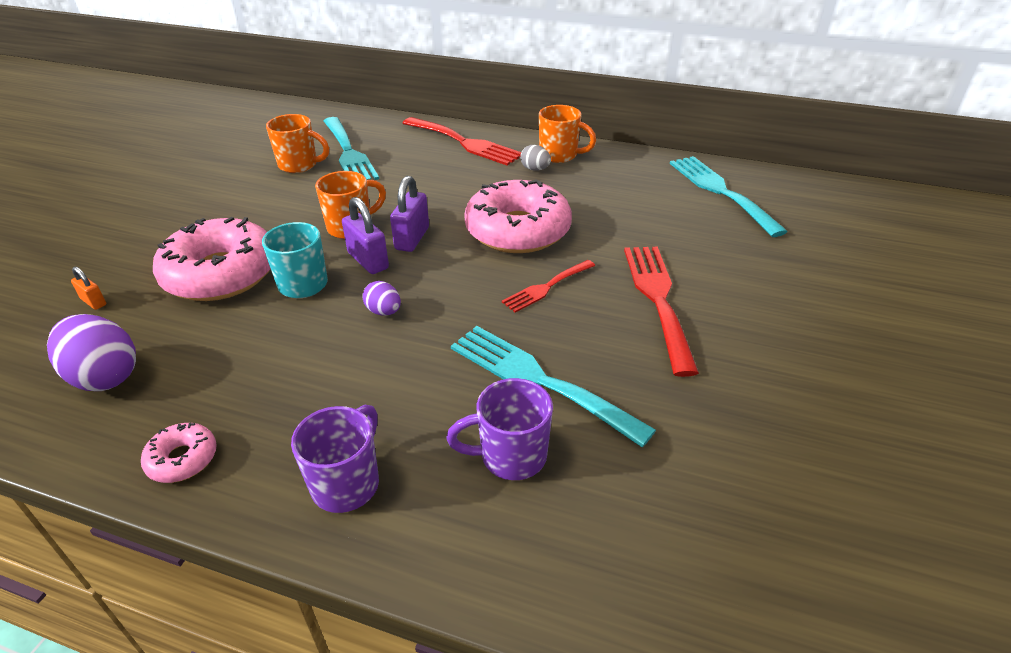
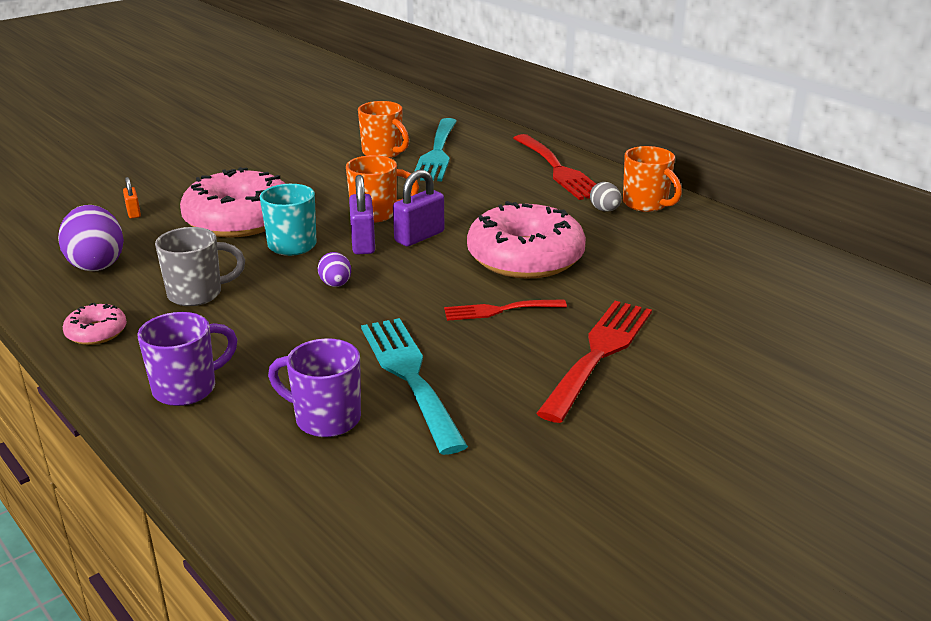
camera: 30 degrees right, 10 degrees down
turquoise fork [670,156,788,237] -> none
none -> grey mug [155,227,245,306]

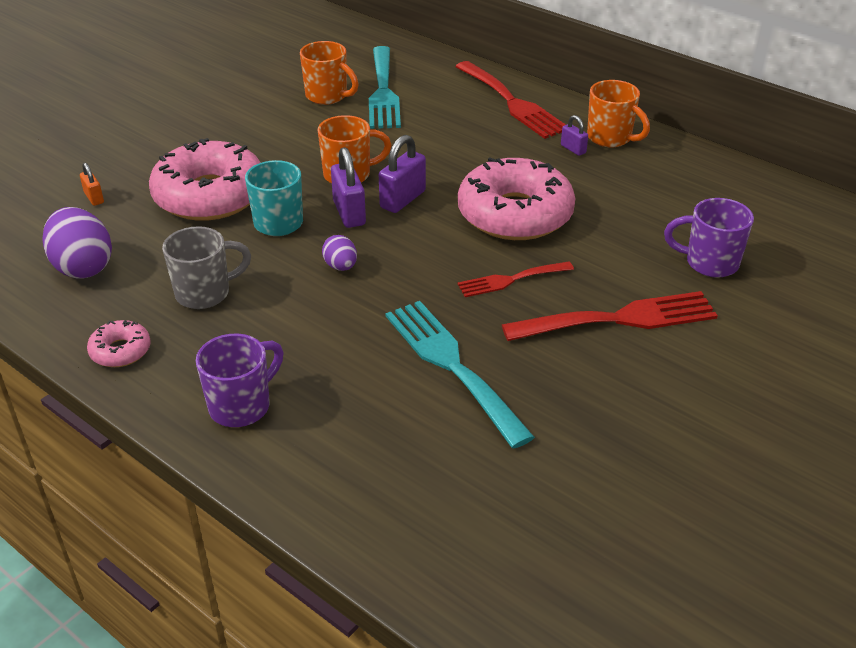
camera: 10 degrees left, 10 degrees up
purple mug [268,338,361,437] -> purple mug moved to [664,198,754,278]
red fork [536,301,652,423] -> red fork turned 60 degrees clockwise [502,291,718,341]
grey egg [590,182,621,212] -> purple padlock [561,115,588,156]

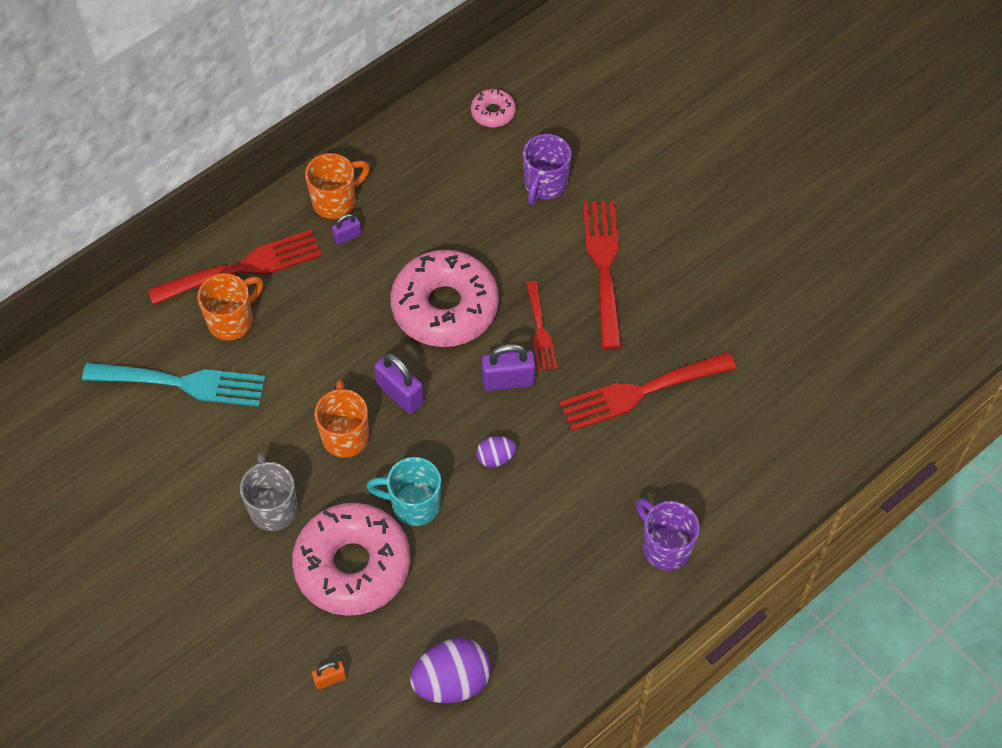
camera: 80 degrees left, 20 degrees up
pink donut [87,320,151,367] -> pink donut moved to [471,88,516,127]
grey mug [162,226,251,309] -> grey mug moved to [240,453,298,531]
orange mug [300,41,359,105] -> orange mug moved to [197,273,263,340]
purple padlock [331,147,366,228] -> purple padlock moved to [481,344,535,391]
turquoise fork [385,301,535,449] -> red fork [559,352,737,431]

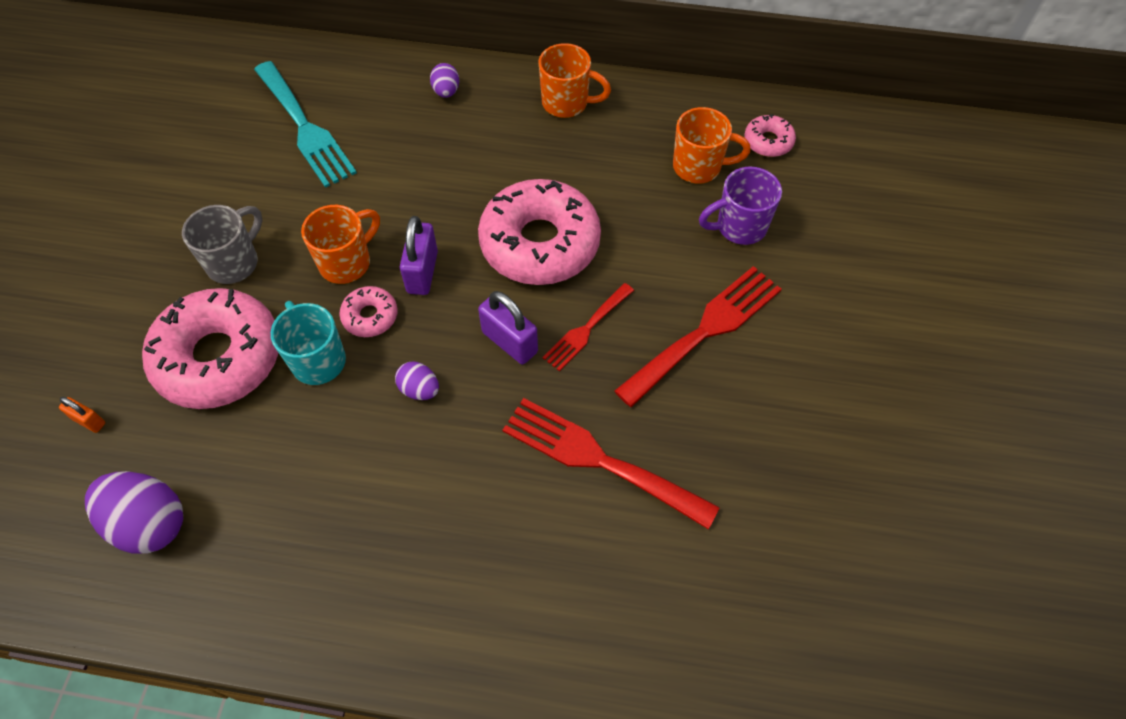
camera: 50 degrees right, 0 degrees up
red fork [148,230,322,305] -> purple egg [430,63,459,98]
orange mug [197,273,263,340] -> orange mug moved to [673,107,751,183]
purple padlock [332,214,362,245] -> none
purple mug [636,498,700,571] -> none
none -> pink donut [340,286,398,337]

